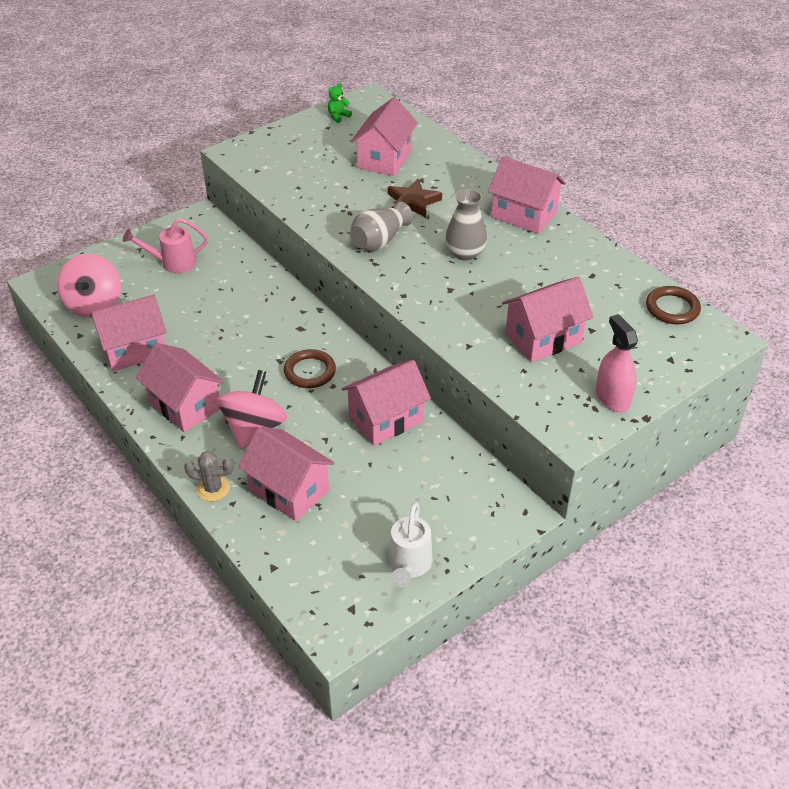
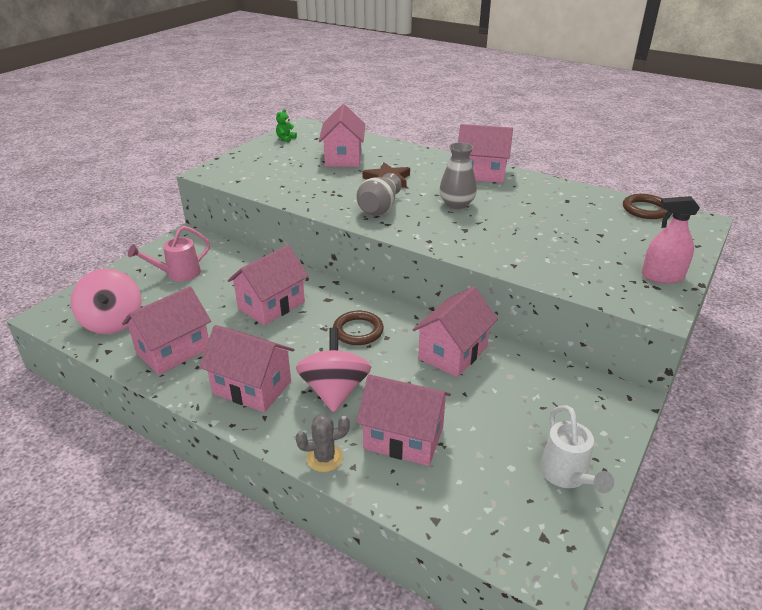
camera: 20 degrees left, 10 degrees down
pink house [502,277,594,362] -> pink house moved to [228,245,308,325]
pink spray bottle [596,314,638,412] -> pink spray bottle turned 45 degrees counterclockwise [642,196,700,284]

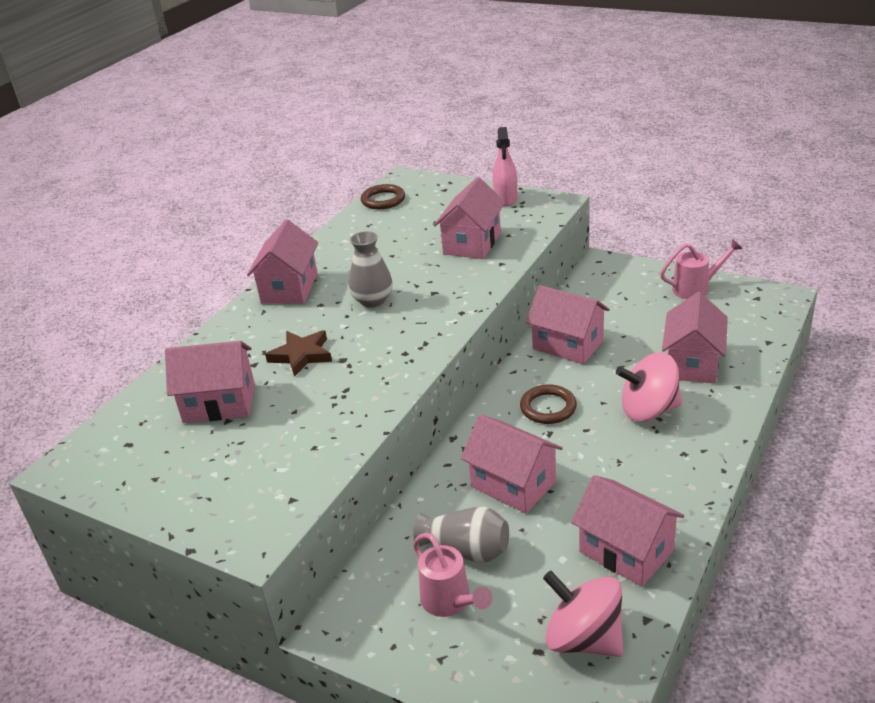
camera: 90 degrees left, 0 degrees up
pink spinning top [71,269,142,334] -> pink spinning top turned 120 degrees counterclockwise [543,571,623,657]
pink house [199,325,295,412] -> pink house moved to [434,177,505,259]
green teddy bear [276,109,297,143] -> none
grey cactus [295,414,350,472] -> none
grey vase [356,173,402,216] -> grey vase moved to [413,506,509,563]
white watering can [540,405,614,493] -> pink watering can [660,238,743,299]

